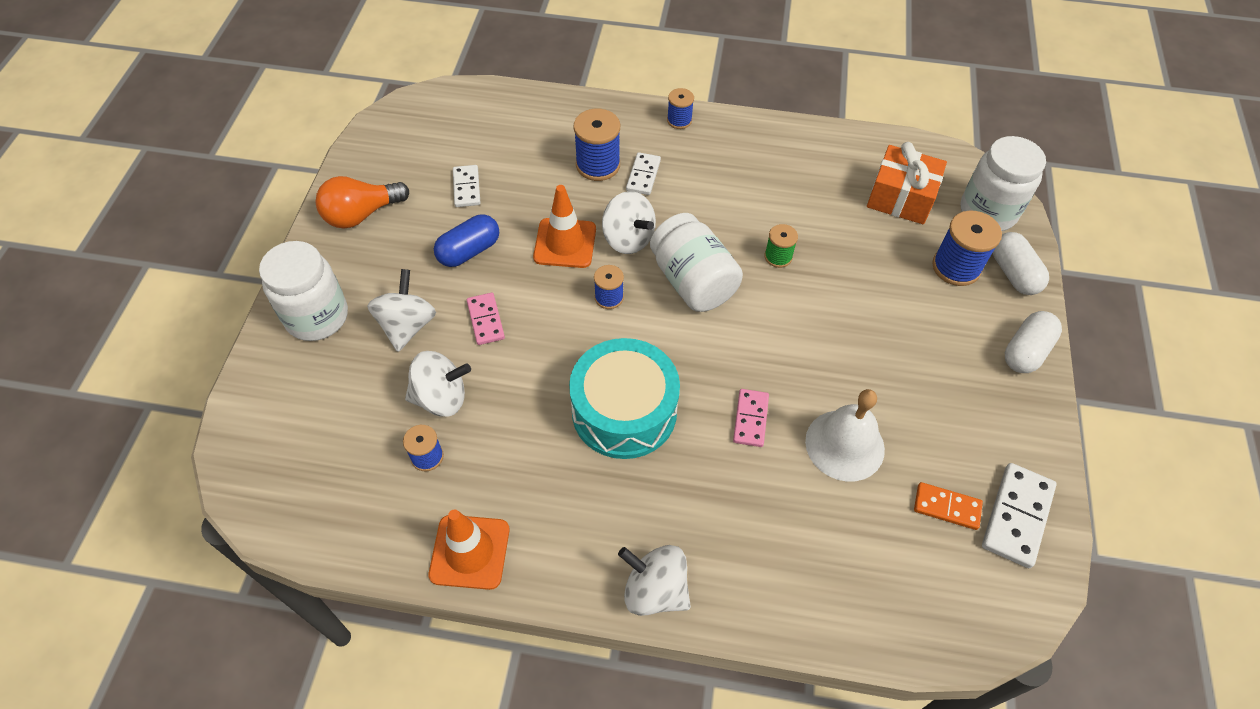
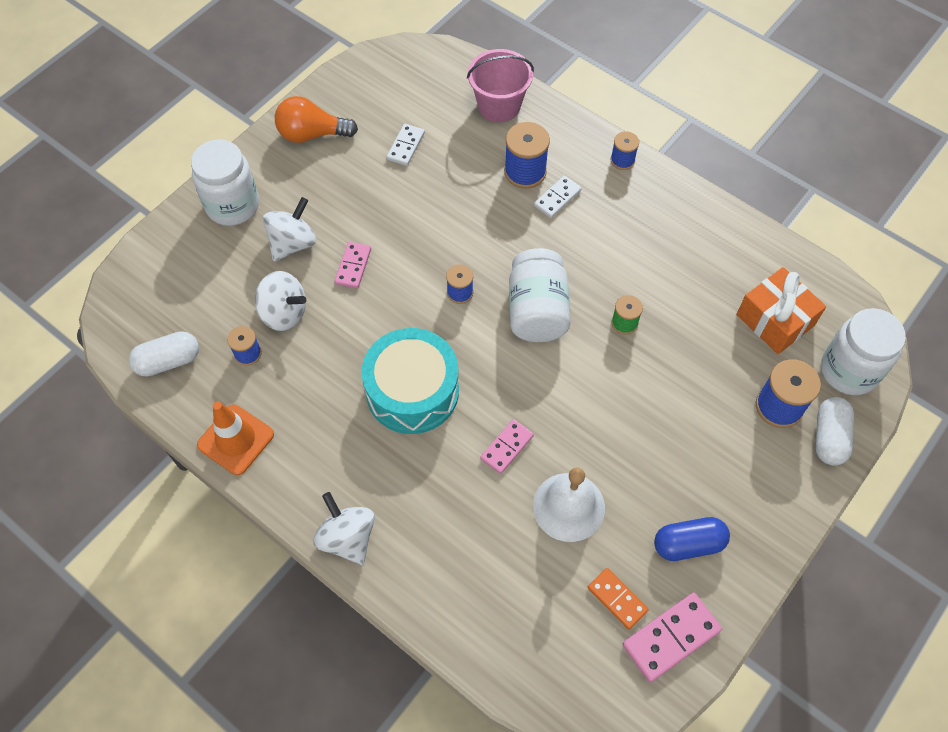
camera: 30 degrees right, 5 degrees up
blue capsule [434,214,499,267] -> blue capsule moved to [654,517,730,561]
orange traffic cone [533,185,596,268] -> none
white spinning top [602,191,656,254] -> none
white domino [982,463,1057,568] -> pink domino [622,593,722,682]
white capsule [1005,311,1062,373] -> white capsule moved to [129,331,199,377]
none -> pink bucket [467,49,534,122]

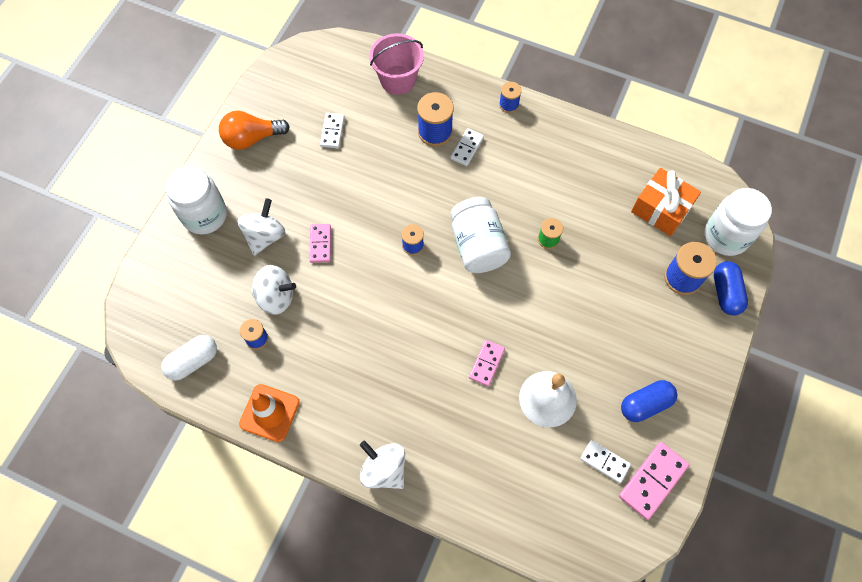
camera: 15 degrees left, 5 degrees up
turquoise drum [361,328,459,434] -> none
orange domino [588,568,649,629] -> white domino [580,440,631,483]
white capsule [816,397,854,466] -> blue capsule [714,261,748,316]

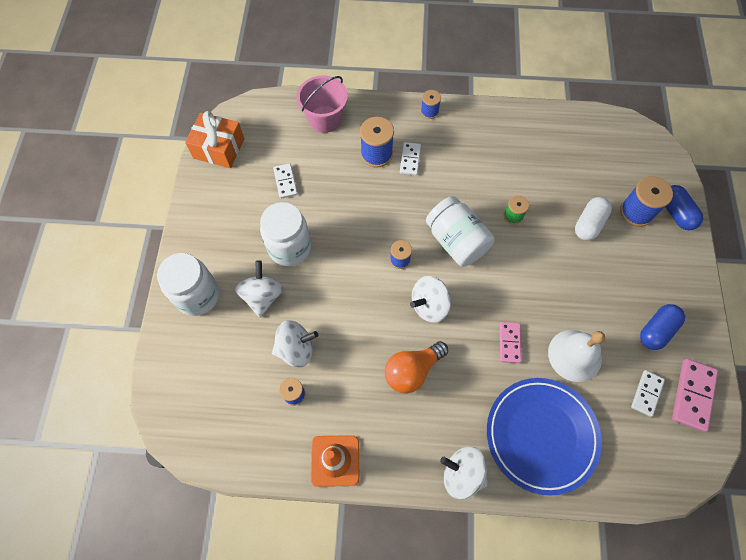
camera: 20 degrees left, 0 degrees up
white capsule [161,335,217,381] -> white capsule moved to [575,197,612,241]
orange light bulb [219,111,290,150] -> orange light bulb moved to [385,341,448,394]
pink domino [310,224,331,263] -> none
white domino [580,440,631,483] -> white domino turned 75 degrees counterclockwise [631,370,665,417]
orange gift [631,168,701,236] -> orange gift moved to [185,111,244,168]
white jar [704,188,772,256] -> white jar moved to [260,202,311,266]
none -> white spinning top [410,276,451,323]
none -> blue plate [487,378,602,495]

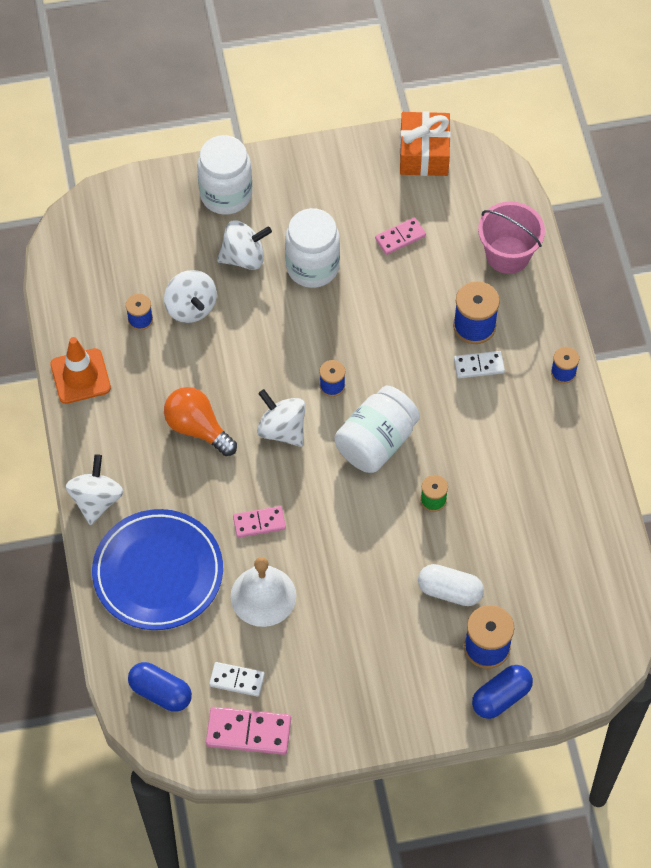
camera: 75 degrees right, 5 degrees down
white domino [273,163,298,199] -> pink domino [375,217,426,255]
blue capsule [640,304,685,350] -> blue capsule moved to [128,662,192,712]

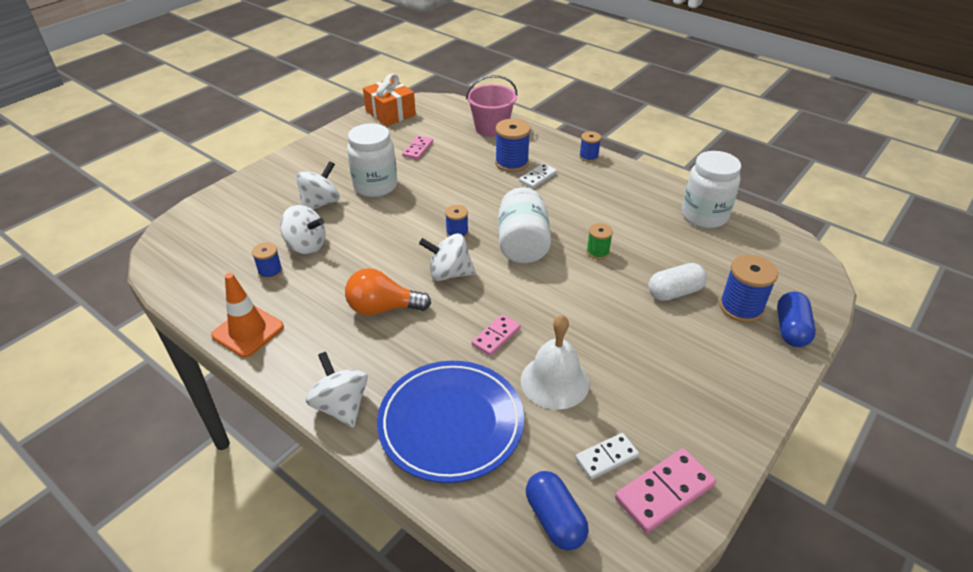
camera: 40 degrees left, 20 degrees down
blue capsule [128,662,192,712] -> blue capsule turned 75 degrees clockwise [526,471,589,550]
white jar [197,135,252,215] -> white jar moved to [682,151,741,228]

